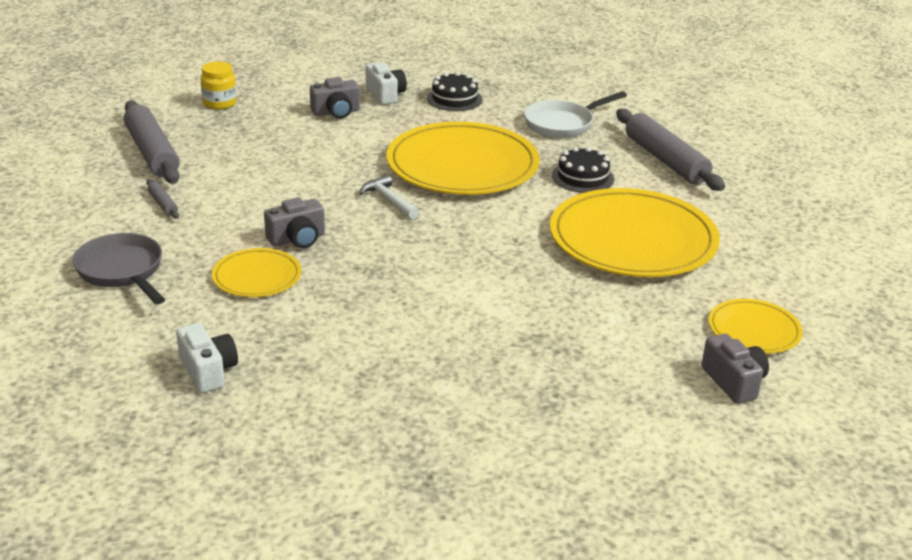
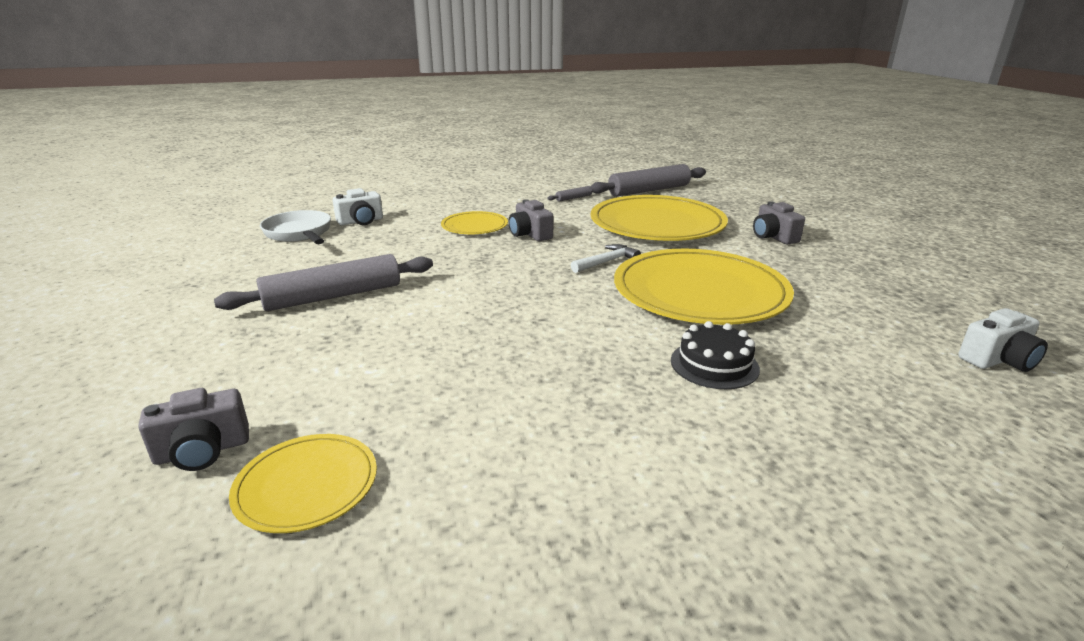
camera: 90 degrees right, 5 degrees down
grey pan [73,233,165,304] -> none
yellow jar [201,61,237,110] -> none
white camera [366,62,407,105] -> white camera moved to [958,308,1048,372]
black cake [427,72,482,111] -> none
white pan [524,91,627,138] -> white pan moved to [260,210,331,244]
yellow plate [550,188,720,277] -> yellow plate moved to [591,195,728,241]
grey rolling pin [616,109,725,191] -> grey rolling pin moved to [214,254,433,311]

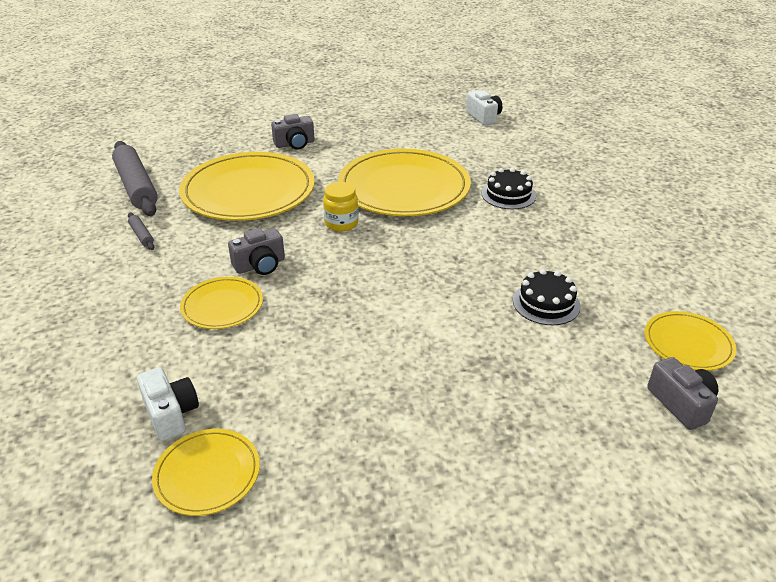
camera: 90 degrees left, 10 degrees up
grey rolling pin [214,254,433,311] -> none
white pan [260,210,331,244] -> yellow plate [152,429,260,516]
white hammer [571,244,641,273] -> yellow jar [323,182,358,231]
none -> black cake [513,269,581,325]

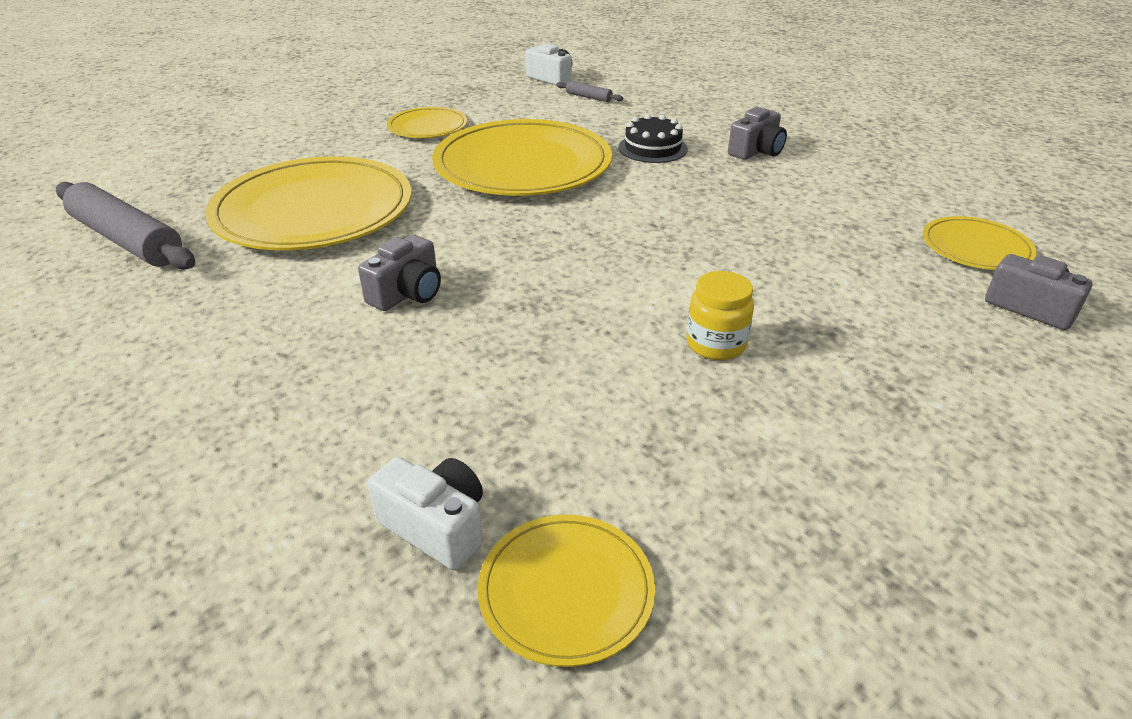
camera: 25 degrees left, 0 degrees up
grey rolling pin [128,213,154,250] -> grey rolling pin moved to [556,81,623,102]
yellow plate [180,277,263,329] -> yellow plate moved to [387,107,467,138]
grey camera [271,114,315,150] -> grey camera moved to [728,107,787,160]
yellow jar [323,182,358,231] -> yellow jar moved to [686,271,754,360]
black cake [513,269,581,325] -> none

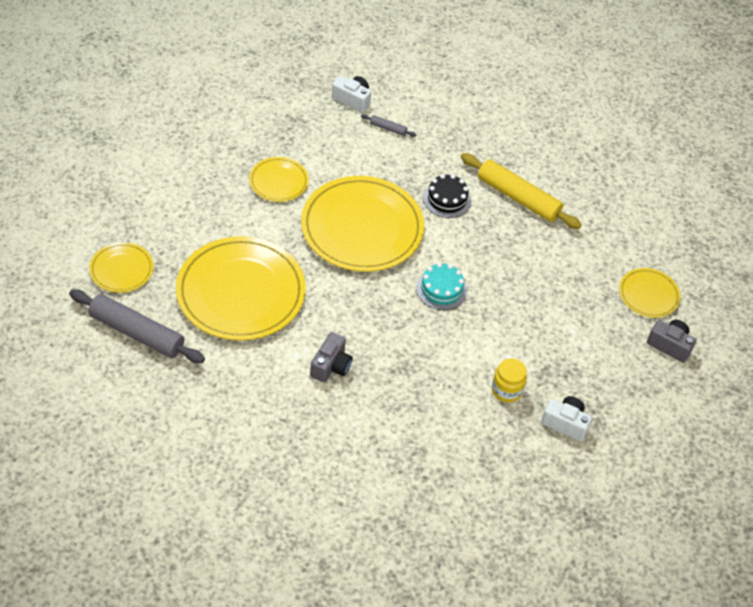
camera: 15 degrees left, 15 degrees up
white camera [368,457,483,570] -> white camera moved to [541,396,592,441]
yellow plate [477,514,655,667] -> yellow plate moved to [89,242,154,293]
grey camera [728,107,787,160] -> yellow rolling pin [461,153,582,229]
none -> turquoise cake [416,263,467,310]

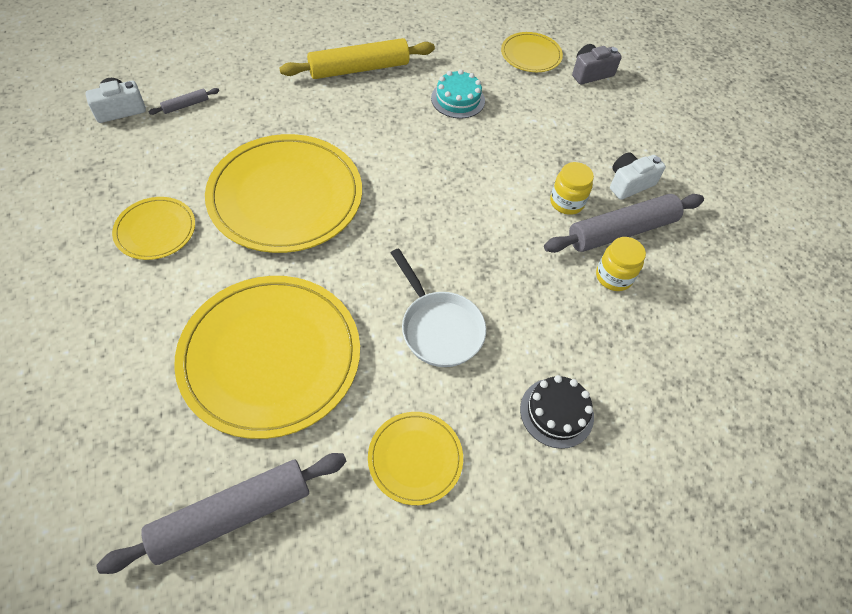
camera: 55 degrees left, 5 degrees up
yellow plate [89,242,154,293] -> yellow plate moved to [368,412,463,505]
grey camera [310,332,353,382] -> white pan [391,248,486,367]
turquoise cake [416,263,467,310] -> turquoise cake moved to [431,70,485,119]
black cake [423,174,471,218] -> black cake moved to [520,375,594,449]
none -> grey rolling pin [544,194,704,253]
none -> yellow jar [596,237,646,291]

